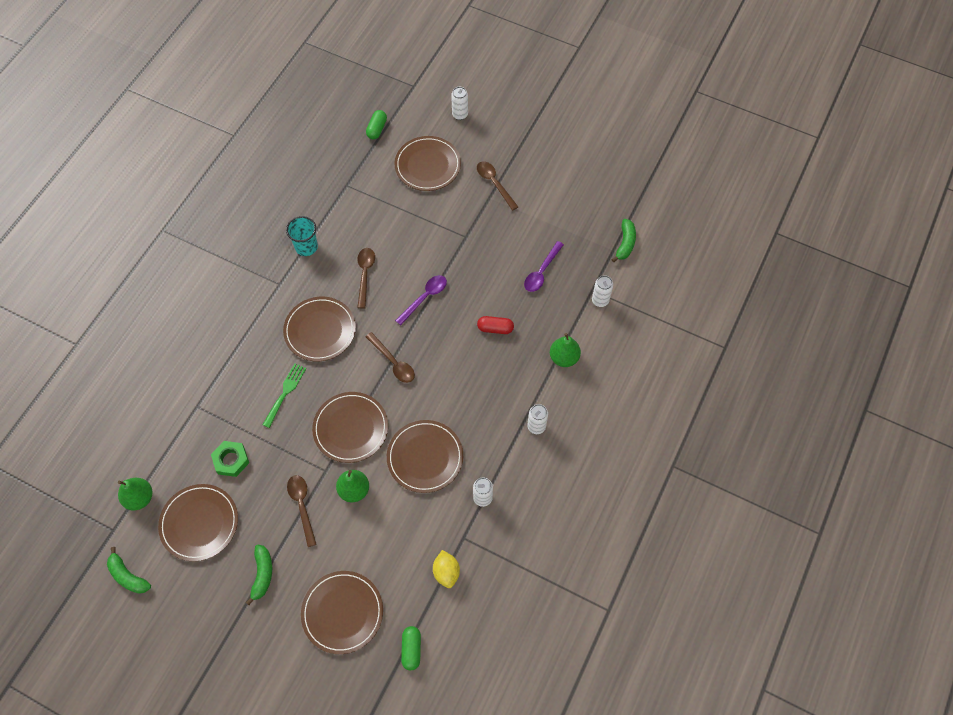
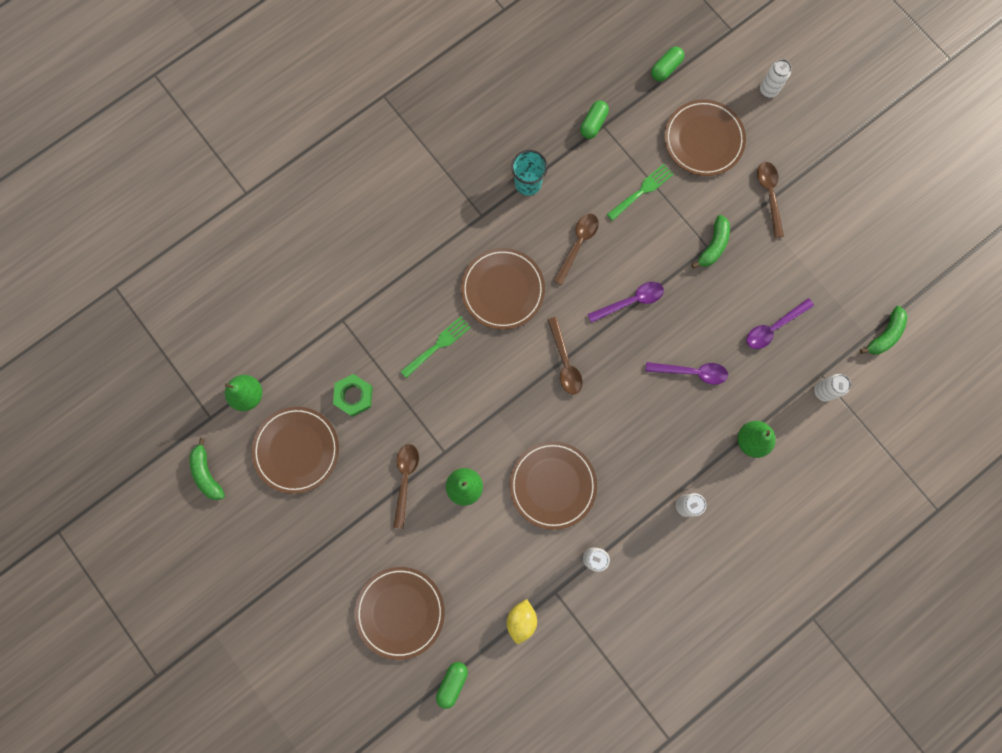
camera: 25 degrees right, 15 degrees up
green banana [246,545,272,605] -> green banana moved to [691,215,730,269]
brown plate [312,392,388,463] -> none
red capsule [477,316,514,334] -> purple spoon [645,362,728,384]
none -> green capsule [580,100,609,139]
none -> green fork [607,164,674,221]

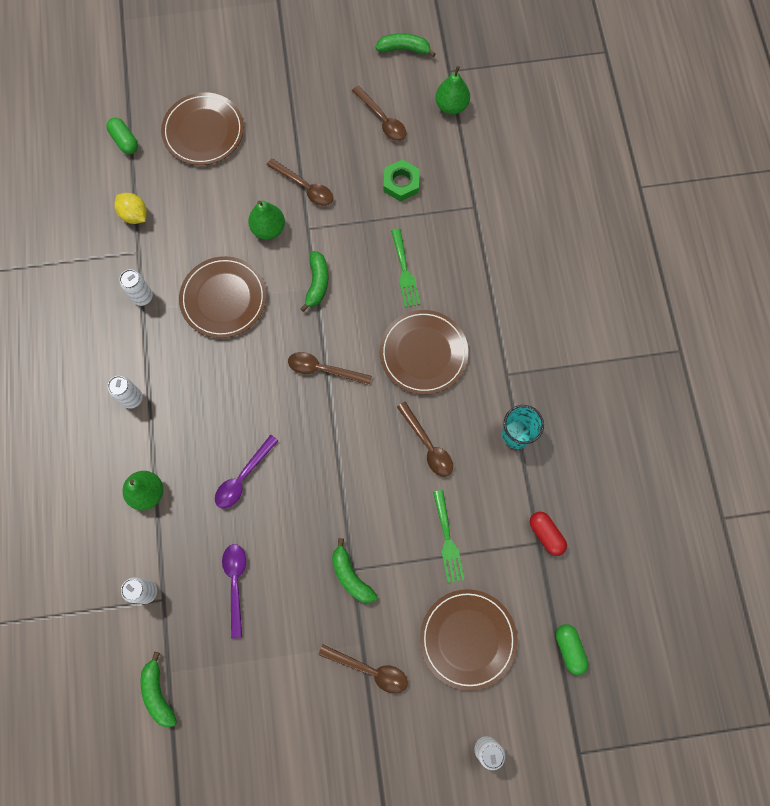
camera: 120 degrees right, 5 degrees down
brown plate [252,407,339,494] -> brown spoon [352,85,406,141]
green capsule [580,100,609,139] -> red capsule [530,511,567,556]
purple spoon [587,282,664,323] -> none
none -> green banana [300,251,328,312]

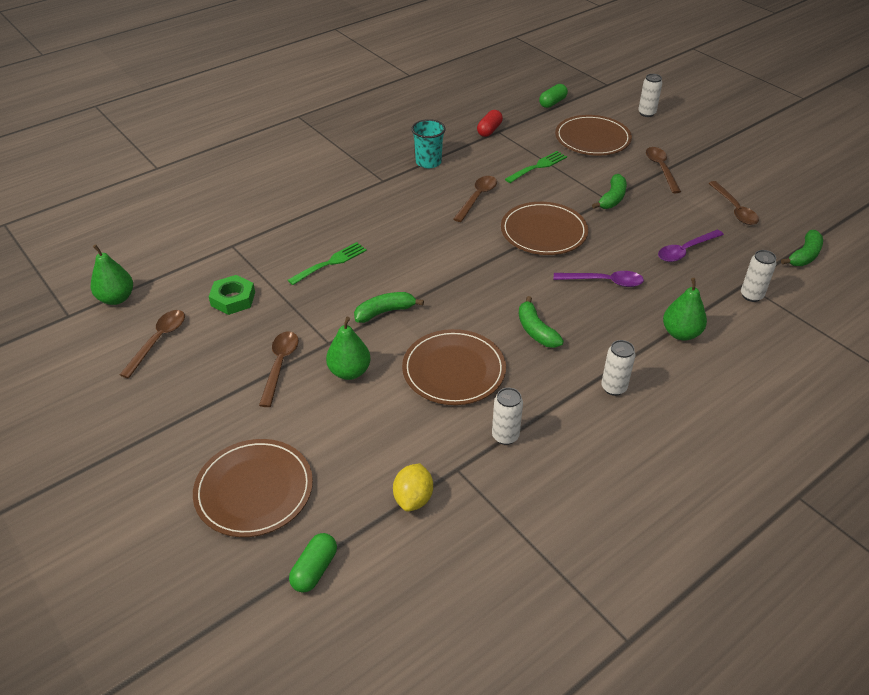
camera: 120 degrees left, 30 degrees down
brown spoon [288,352,372,386] -> brown spoon moved to [708,181,759,225]
green banana [376,33,436,57] -> green banana moved to [519,296,564,348]
brown plate [380,310,468,395] -> brown plate moved to [501,202,588,255]

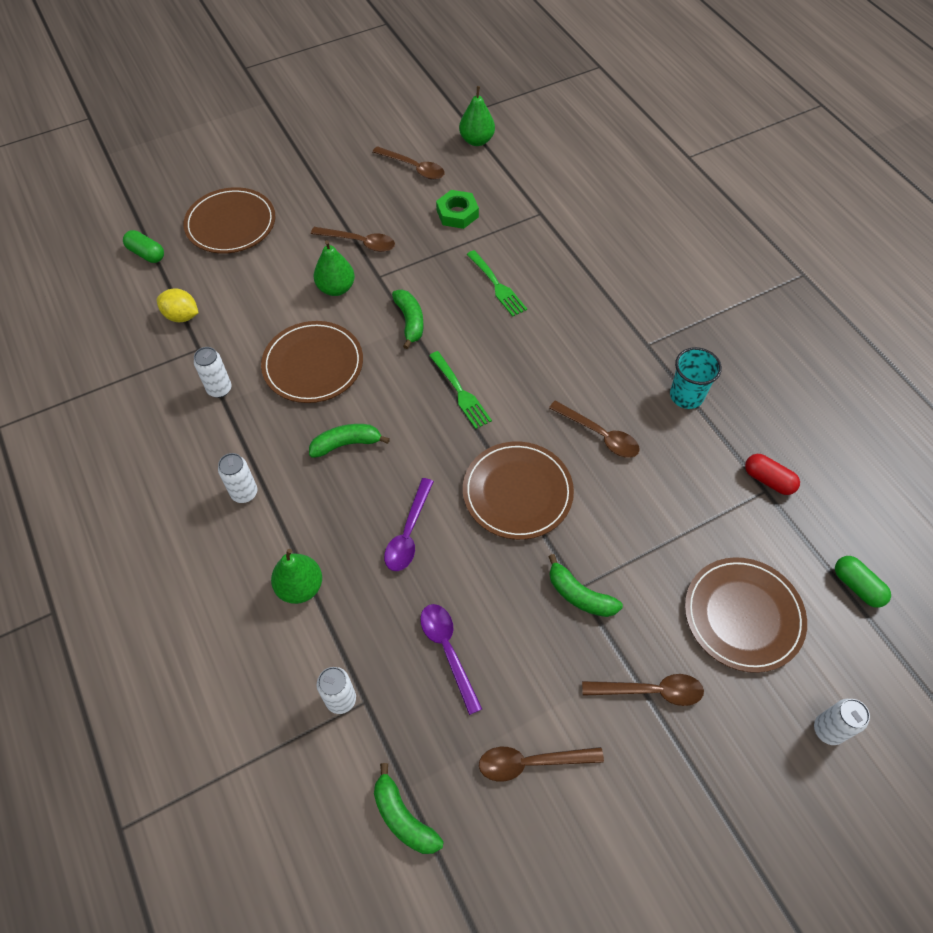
camera: 100 degrees right, 15 degrees up
green fork [505,151,567,183] -> green fork moved to [429,351,492,429]

